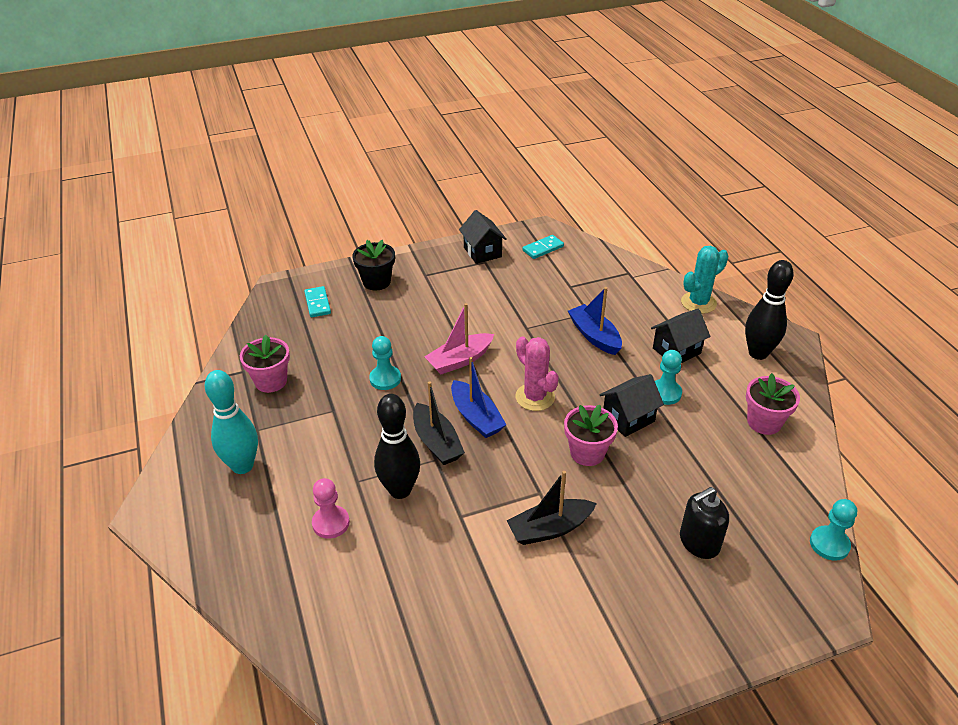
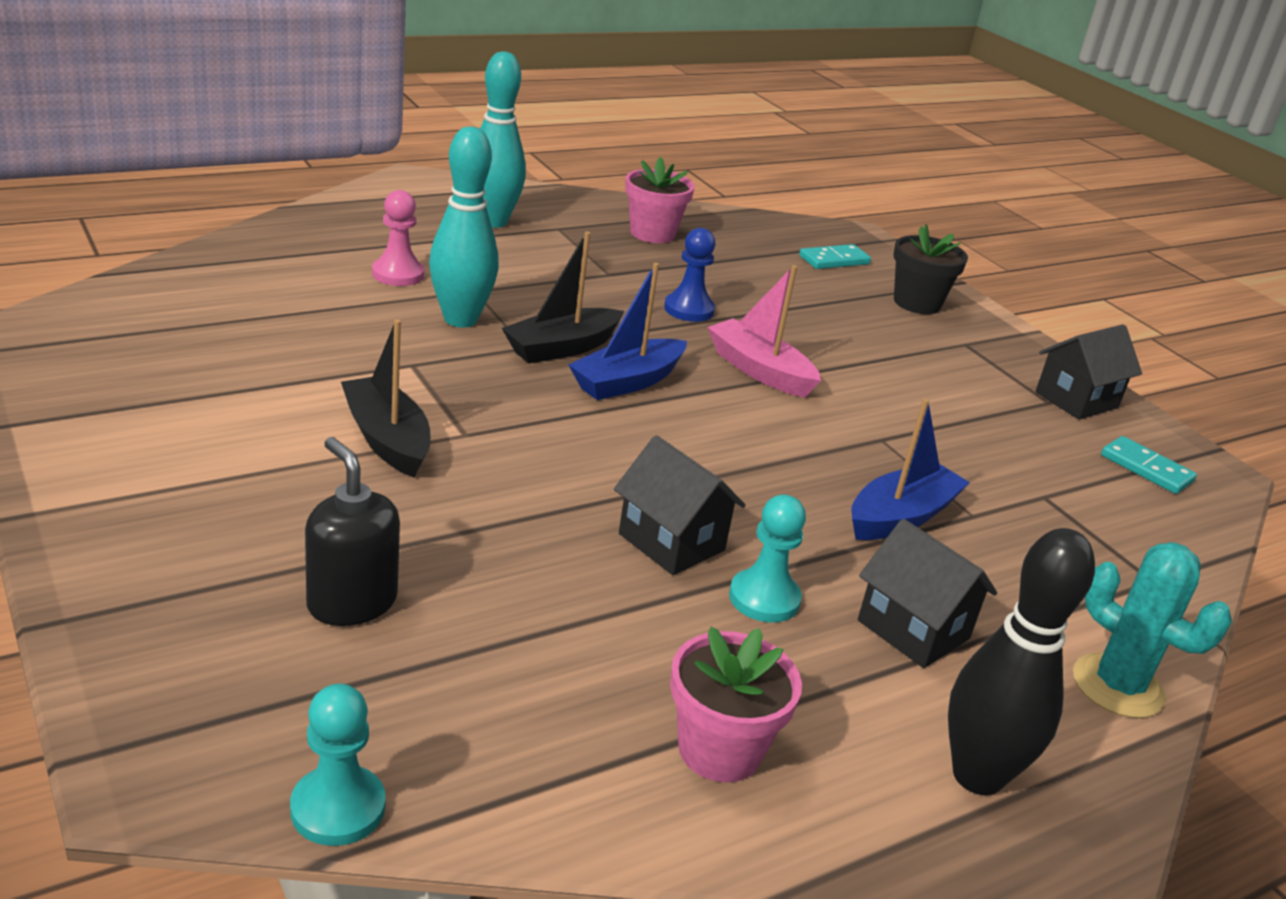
camera: 75 degrees right, 10 degrees down
turquoise pawn [369,336,401,390] -> blue pawn [664,228,715,322]
black bowling pin [374,394,420,499] -> turquoise bowling pin [429,126,499,328]
pink cactus [515,337,559,411] -> none
pink flower pot [564,405,618,466] -> none

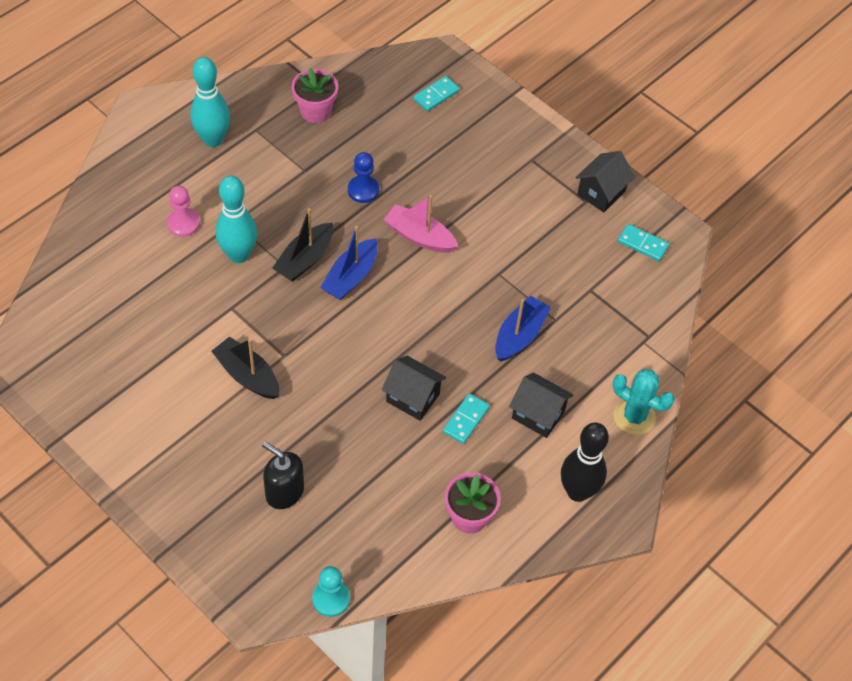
camera: 15 degrees left, 25 degrees up
turquoise pawn [729,495,806,623] -> turquoise domino [443,393,490,444]
black flower pot [893,224,968,314] -> none

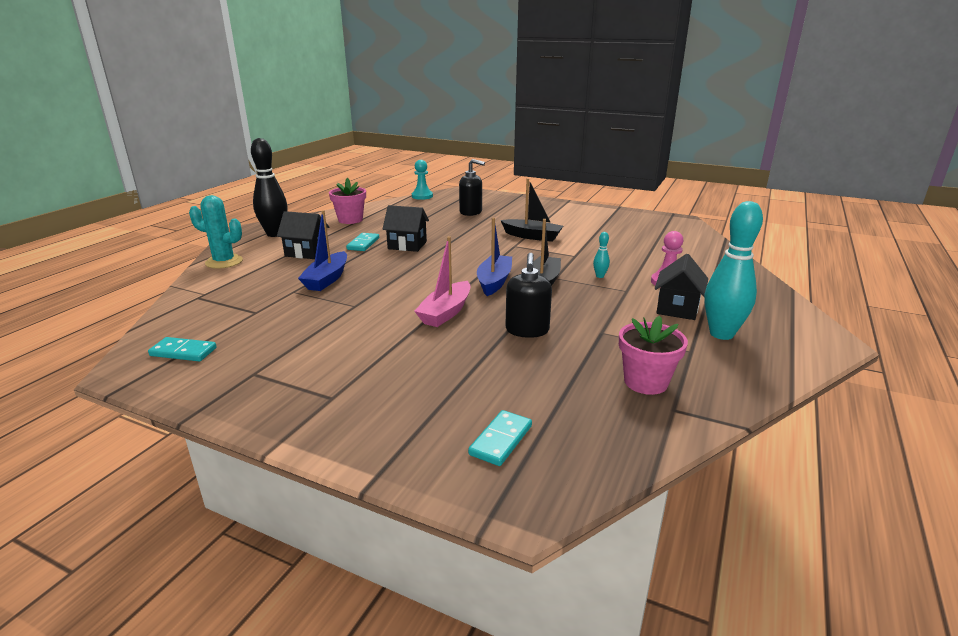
camera: 165 degrees right, 30 degrees down
turquoise bowling pin [216,176,257,263] -> turquoise bowling pin [593,232,610,278], size x0.42
blue pawn [348,152,379,203] -> black soap dispenser [505,253,552,338]
pink boat [383,195,458,253] -> pink boat turned 105 degrees clockwise [414,236,470,327]
black house [575,151,635,212] -> black house moved to [655,254,708,320]

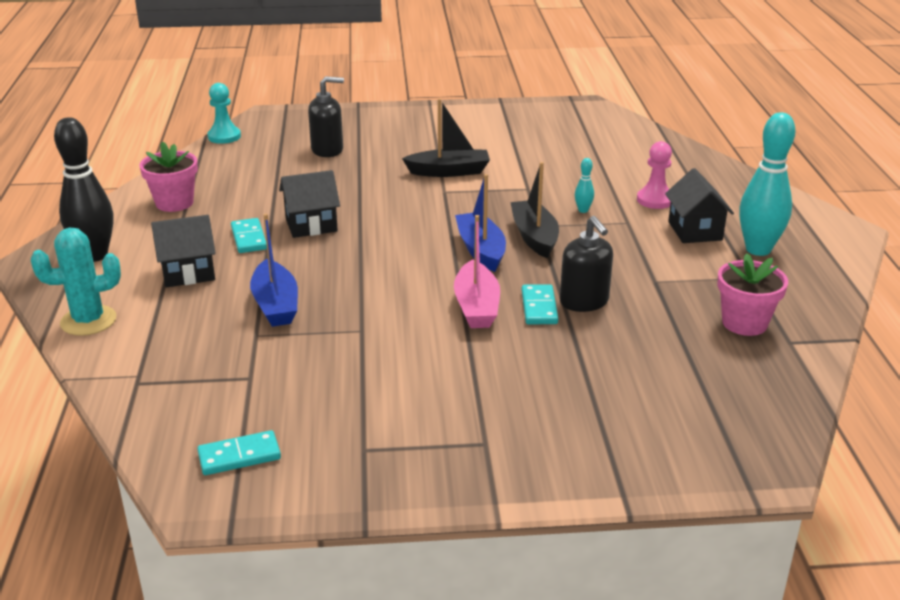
camera: 30 degrees left, 5 degrees up
turquoise domino [468,410,532,466] -> turquoise domino moved to [522,284,558,324]

